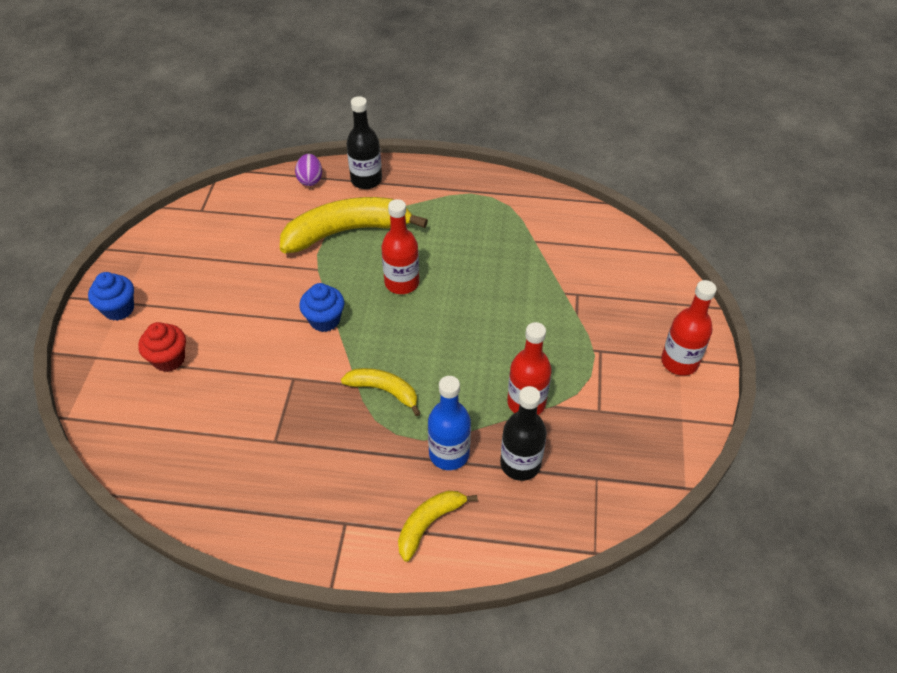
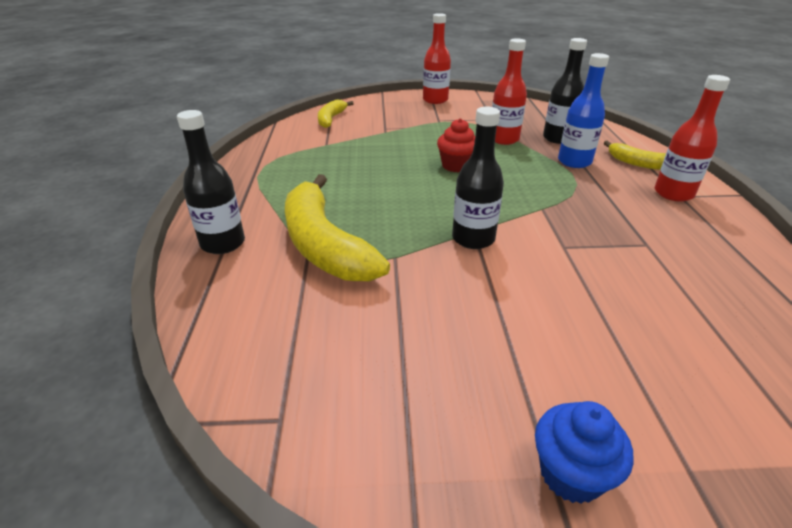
camera: 100 degrees left, 15 degrees down
red cupcake [138,322,186,372] -> red cupcake moved to [437,118,475,172]
purple egg [295,154,322,186] -> none
blue cupcake [299,283,344,332] -> black bottle [452,107,504,249]
yellow banana [341,368,421,416] -> yellow banana moved to [318,100,354,128]
red bottle [381,199,419,294] -> red bottle moved to [655,75,730,202]

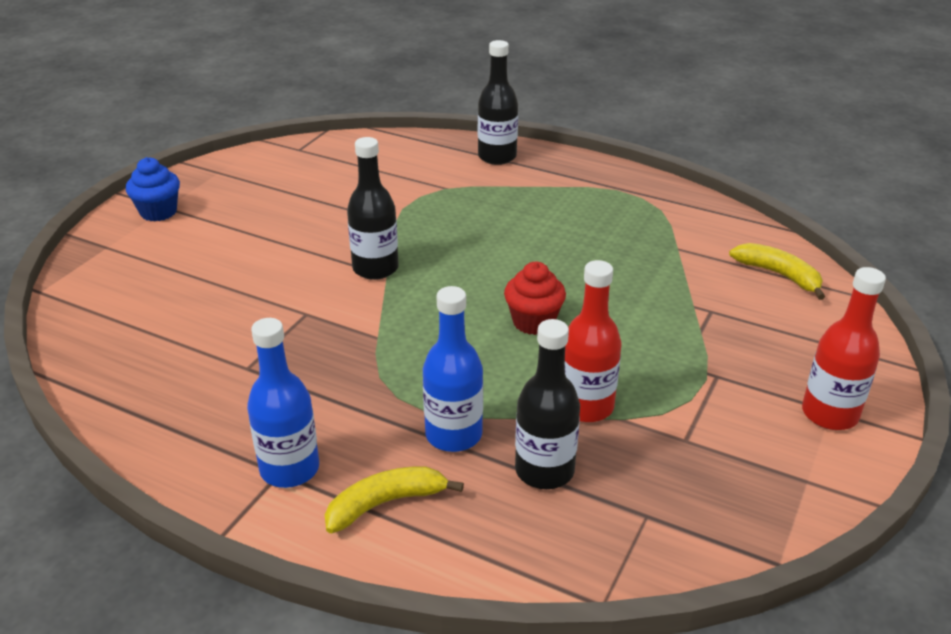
camera: 120 degrees right, 0 degrees up
yellow banana [285,174,390,281] -> none
red bottle [655,75,730,202] -> blue bottle [247,318,319,488]

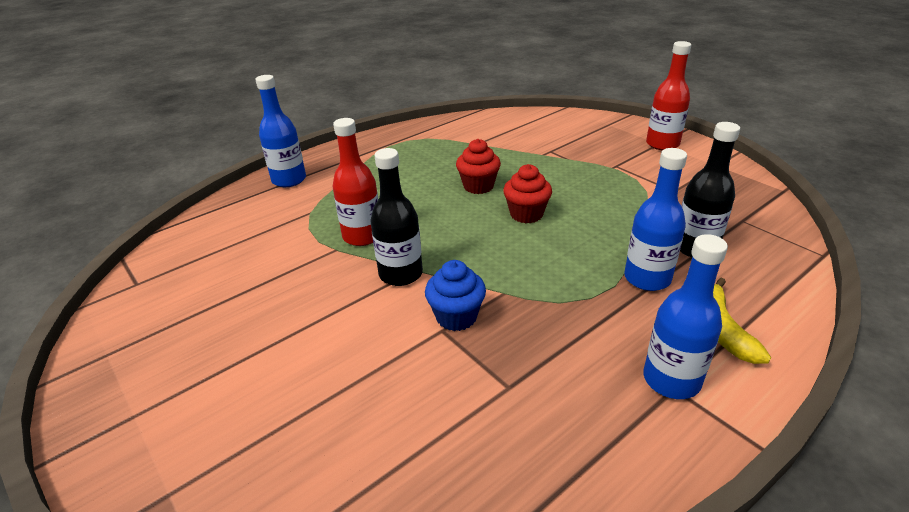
camera: 65 degrees left, 0 degrees up
blue cupcake [126,157,180,221] -> blue cupcake moved to [425,260,486,331]
black bottle [478,40,518,165] -> blue bottle [255,75,306,187]
red bottle [565,260,622,422] -> red bottle moved to [333,118,378,246]
yellow banana [729,243,825,300] -> none
none -> red cupcake [456,139,501,194]

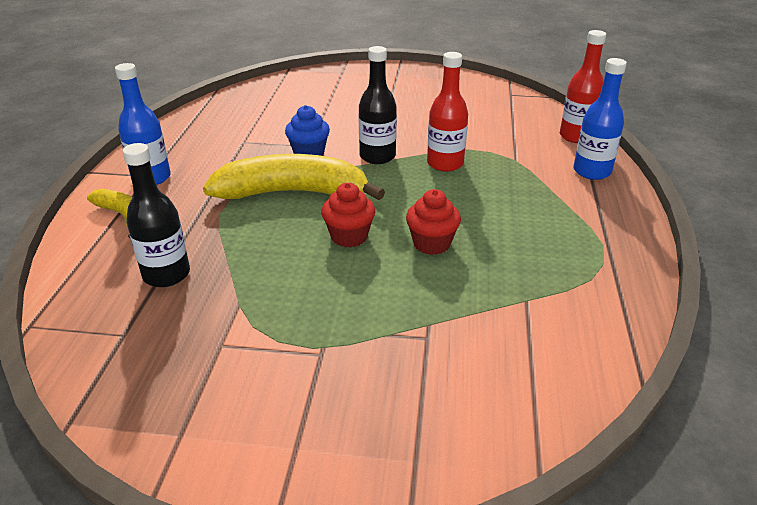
camera: 135 degrees right, 0 degrees up
blue bottle [624,148,687,291] -> none
red bottle [646,41,691,150] -> red bottle moved to [560,30,606,143]
none -> yellow banana [203,154,385,200]

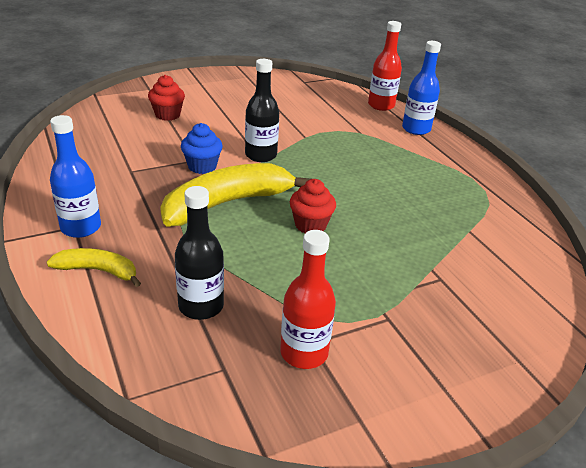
camera: 35 degrees left, 0 degrees up
red cupcake [406,189,461,255] -> red cupcake moved to [148,75,185,121]
red bottle [427,52,468,172] -> red bottle moved to [280,230,336,369]

